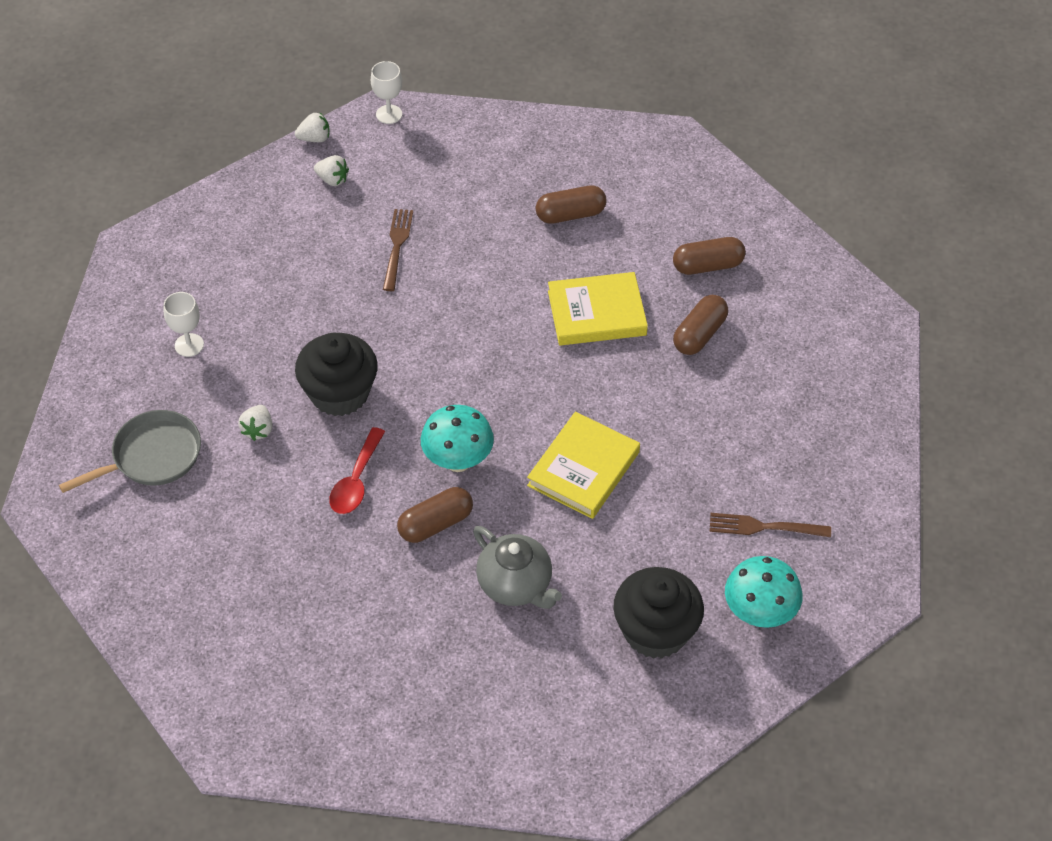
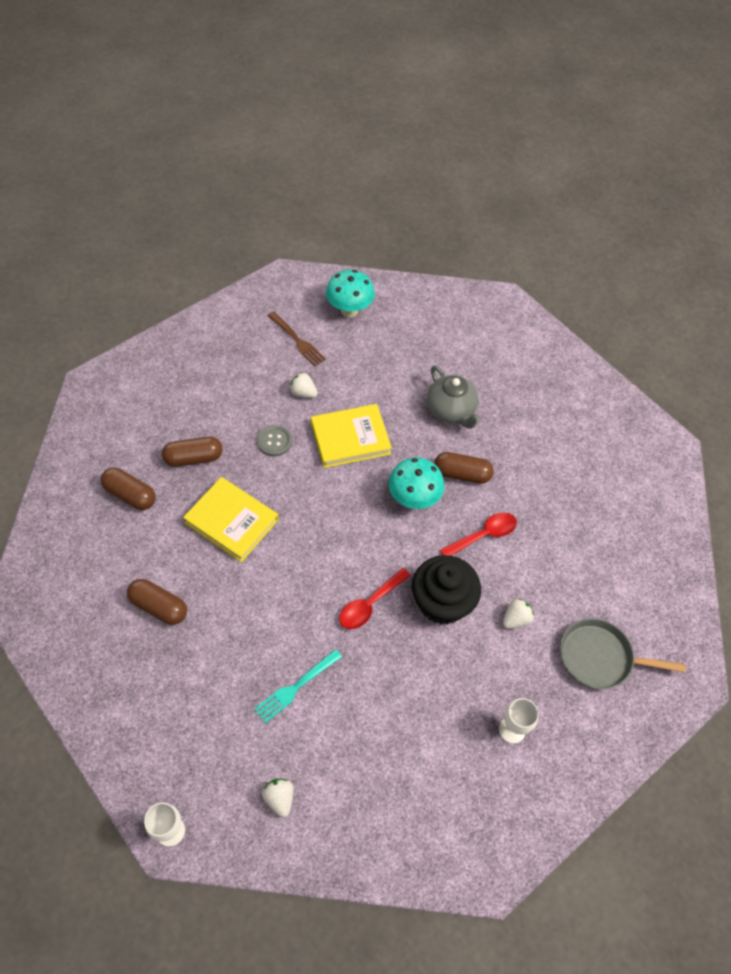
camera: 140 degrees left, 5 degrees up
white strawberry [295,112,329,142] -> white strawberry moved to [290,372,318,398]
brown fork [383,209,413,291] -> turquoise fork [254,649,342,723]
grey teapot [473,526,562,609] -> grey teapot turned 150 degrees clockwise [427,365,482,429]
black cupcake [613,567,704,659] -> none
none -> grey button [257,425,292,457]
none -> red spoon [339,568,411,629]

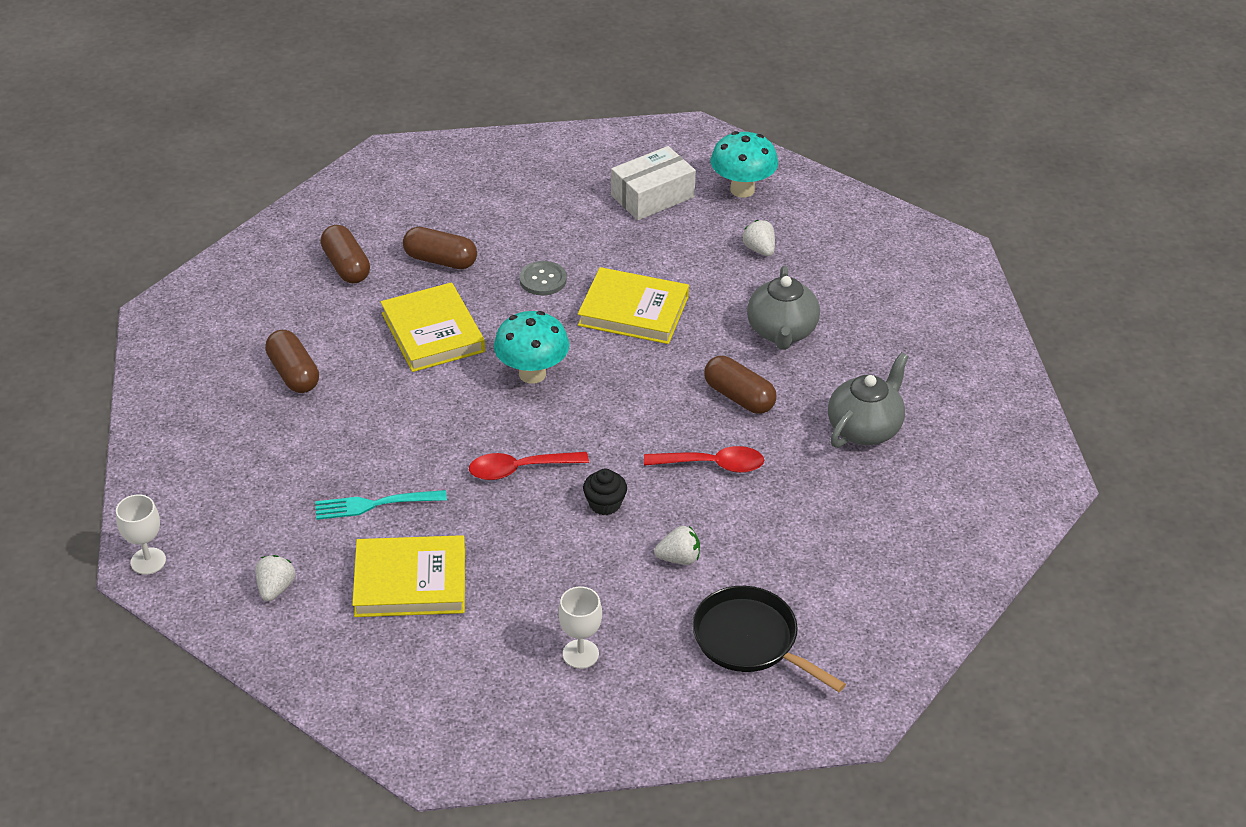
camera: 35 degrees right, 15 degrees down
brown fork [267,311,326,367] -> white box [611,146,696,220]
white strawberry [290,372,318,398] -> white strawberry moved to [742,220,775,256]
turquoise mushroom [389,457,445,509] -> turquoise mushroom moved to [494,311,569,384]
black cupcake [412,555,481,624] -> black cupcake [583,469,627,515], size x0.48
grey pan [560,618,686,689] -> black pan [692,586,846,692]
none -> yellow book [352,535,465,617]
none -> grey teapot [828,352,909,448]

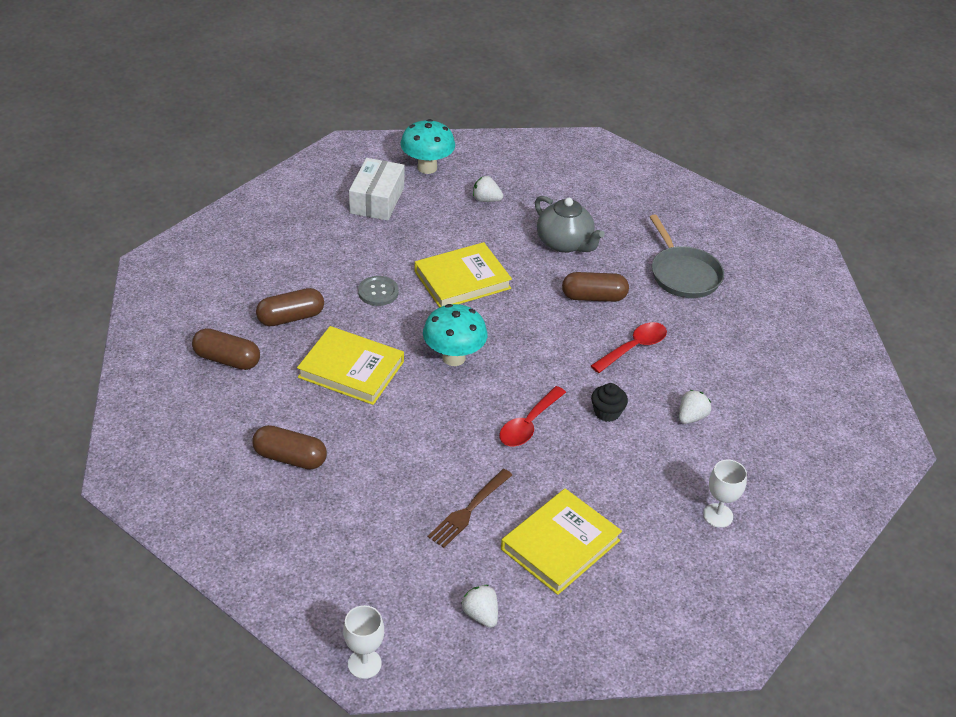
camera: 45 degrees left, 0 degrees up
turquoise fork [315,490,447,520] -> brown fork [428,469,512,548]
black pan [692,586,846,692] -> none
grey teapot [828,352,909,448] -> grey pan [650,214,724,298]

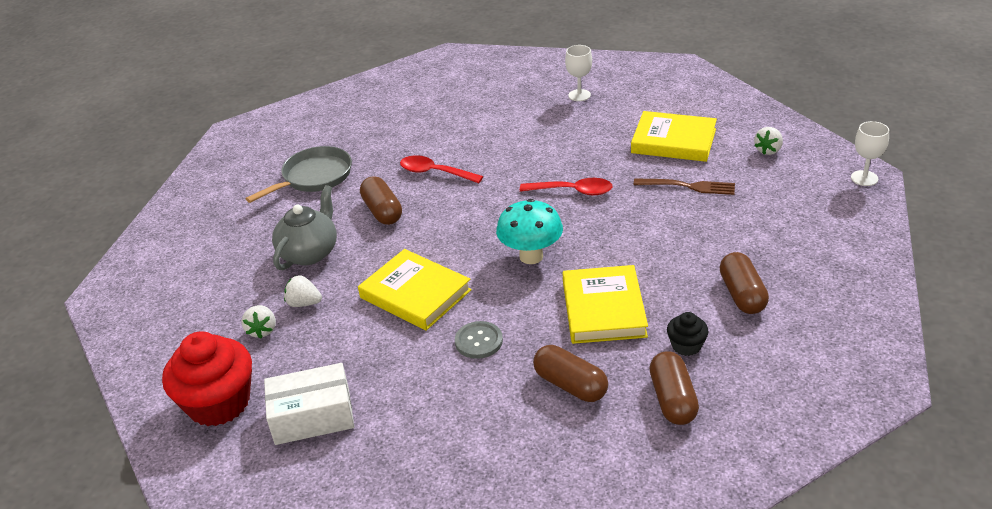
camera: 110 degrees left, 5 degrees down
turquoise mushroom [401,119,455,174] -> red cupcake [162,332,252,426]
black cupcake [591,383,628,422] -> black cupcake moved to [667,312,708,356]
white strawberry [679,390,711,424] -> white strawberry moved to [284,275,322,307]

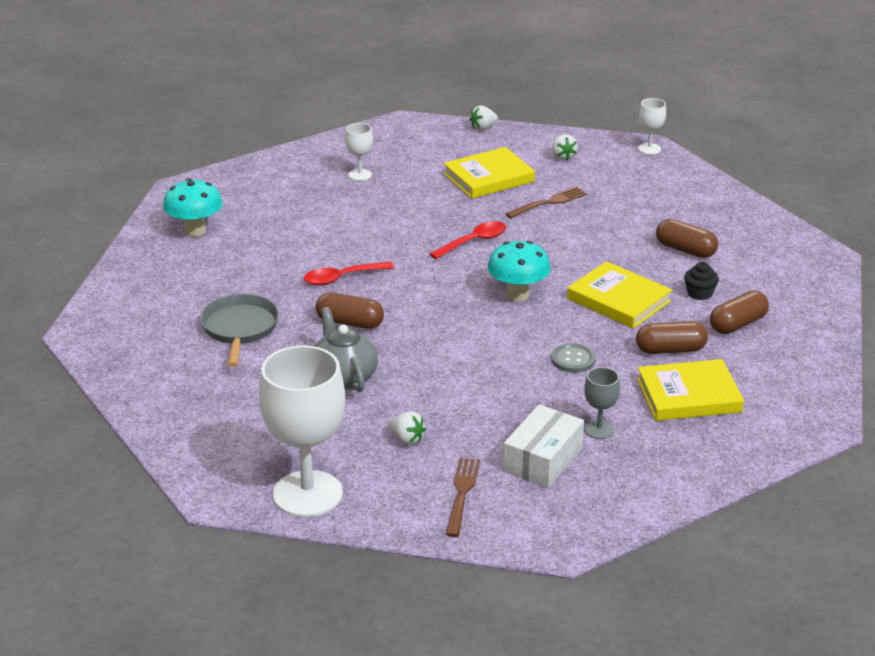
camera: 50 degrees left, 5 degrees down
red cupcake [162,332,252,426] -> brown fork [446,458,480,537]
white strawberry [284,275,322,307] -> white strawberry moved to [469,106,498,131]
yellow book [358,249,472,330] -> yellow book moved to [637,359,744,421]
brown capsule [649,351,699,425] -> brown capsule turned 75 degrees counterclockwise [710,290,769,334]
none -> turquoise mushroom [163,178,223,237]
none -> white goblet [259,345,345,517]
none -> grey goblet [584,367,620,439]

